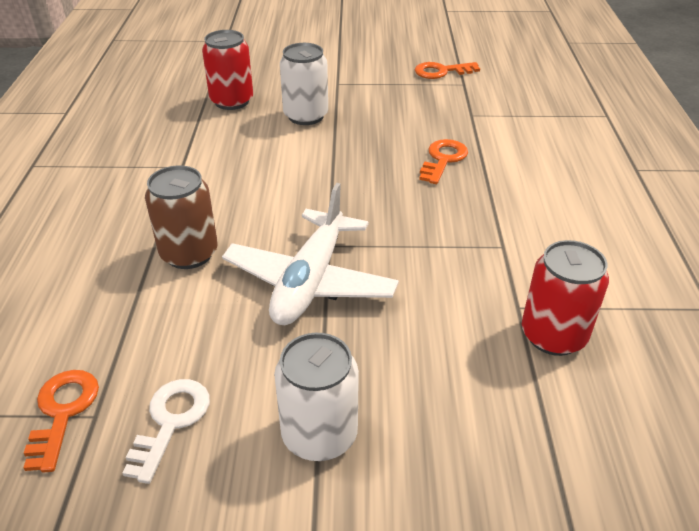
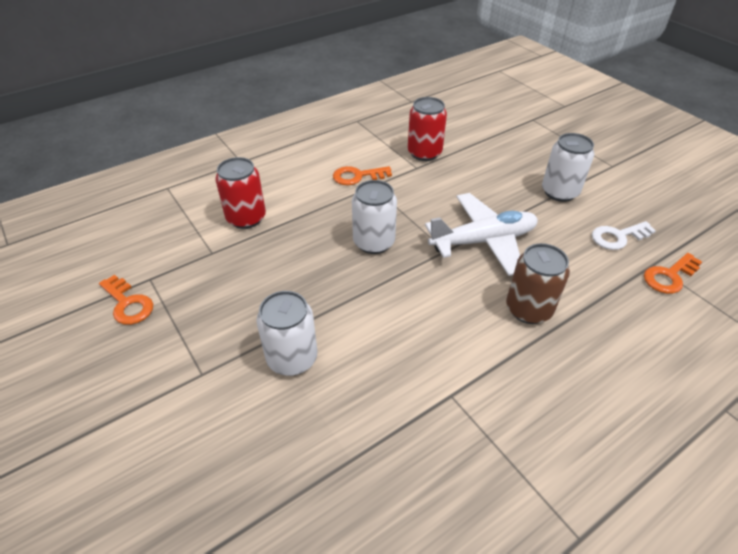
camera: 125 degrees left, 5 degrees up
red can [202,30,253,110] -> red can moved to [215,157,266,229]
orange key [419,139,468,184] -> orange key moved to [333,166,392,185]
none -> white can [352,180,397,254]

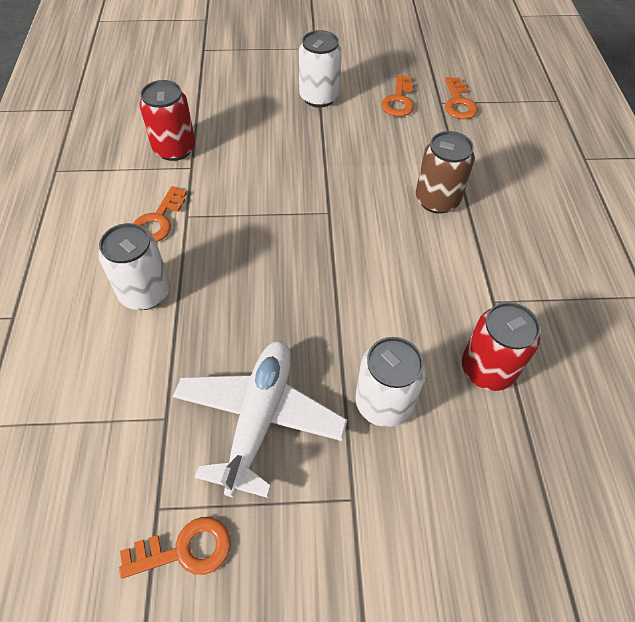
camera: 60 degrees left, 10 degrees up
red can [215,157,266,229] -> red can moved to [462,302,541,391]
white can [352,180,397,254] -> white can moved to [99,223,170,310]
white plane [425,193,538,276] -> white plane moved to [173,341,347,498]
white key [592,221,656,250] -> orange key [381,75,414,117]

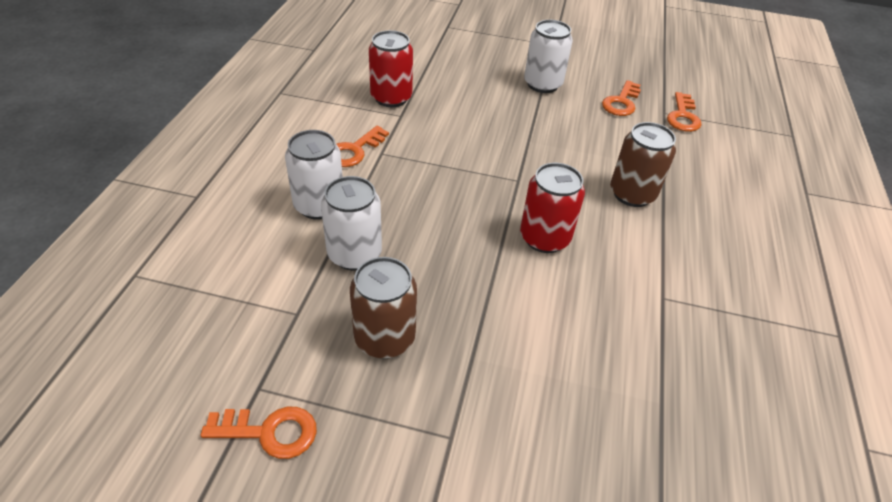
camera: 15 degrees right, 10 degrees down
white plane [173,341,347,498] -> brown can [350,257,417,359]
white can [355,337,426,427] -> white can moved to [321,176,382,270]
red can [462,302,541,391] -> red can moved to [520,163,585,253]

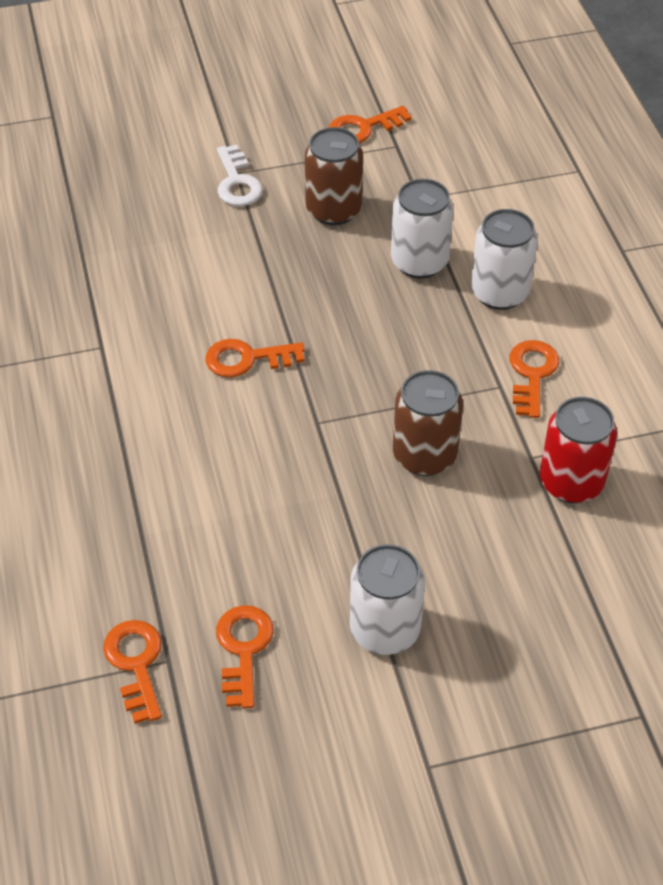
camera: 155 degrees right, 5 degrees up
red can [520,163,585,253] -> orange key [205,339,305,377]
brown can [610,122,676,207] -> brown can moved to [393,370,463,476]
none -> white key [217,145,263,206]

